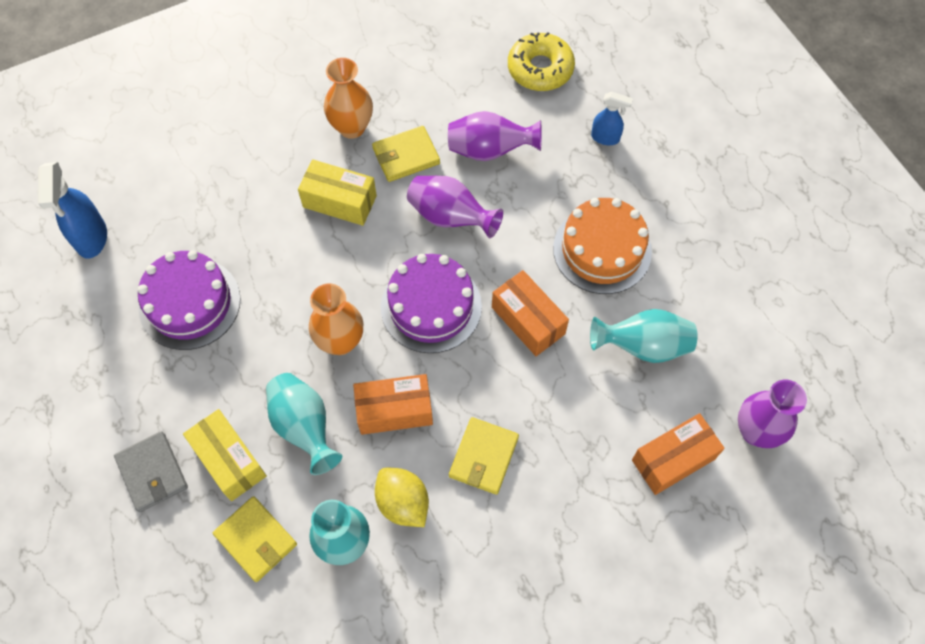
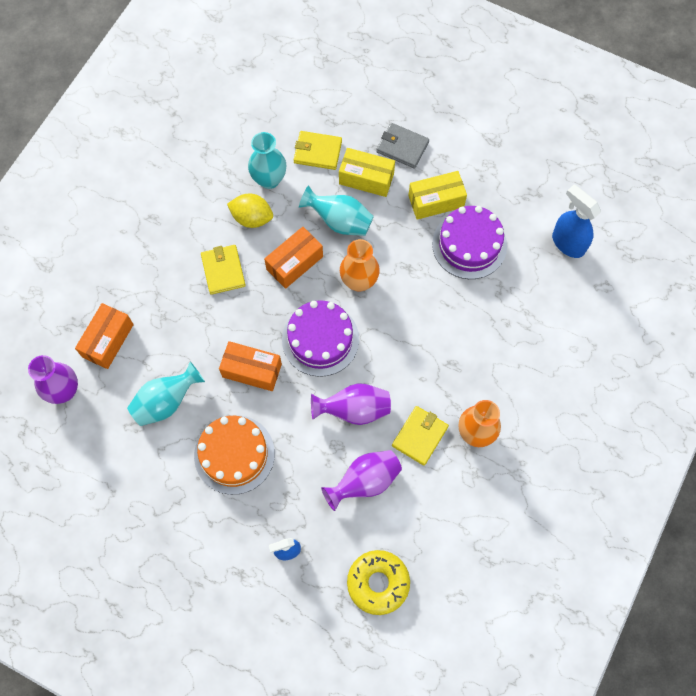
camera: 145 degrees right, 5 degrees up
yellow box [298,159,377,226] -> yellow box moved to [408,171,467,220]

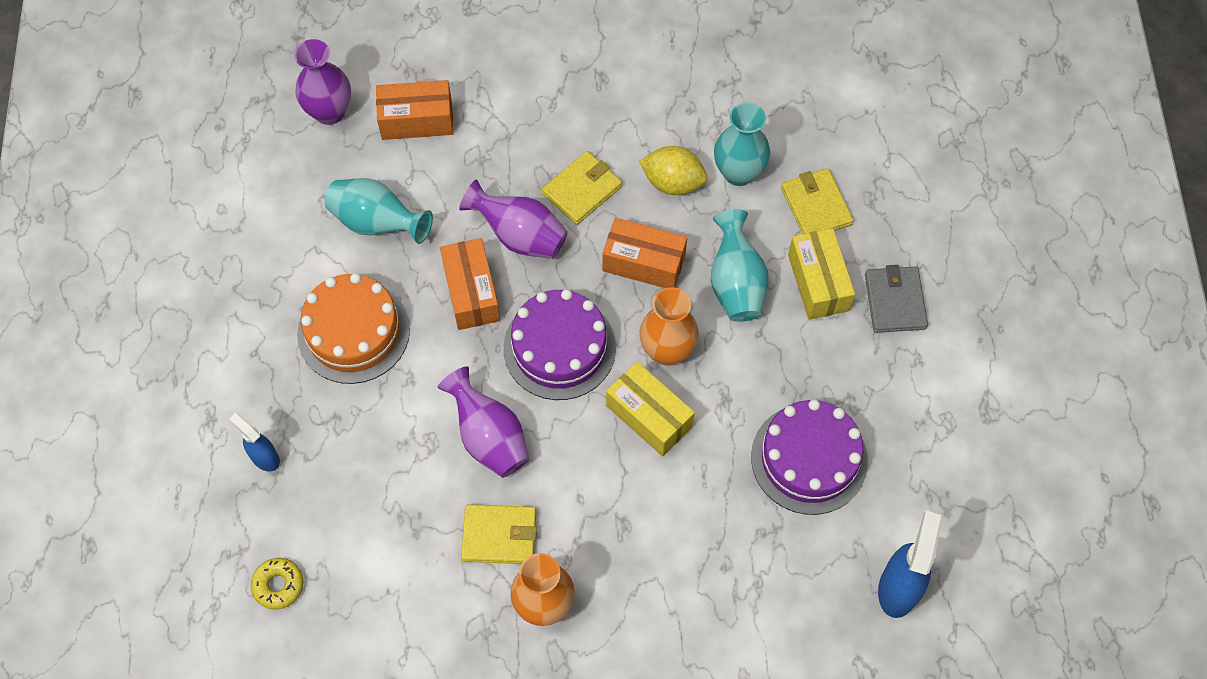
camera: 60 degrees right, 5 degrees down
yellow lemon [227,194,273,228] -> yellow lemon turned 60 degrees counterclockwise [639,146,707,195]
purple vase [321,450,402,511] -> purple vase moved to [459,179,568,259]
yellow donut [347,550,410,615] -> yellow donut [251,558,304,610], size x0.58
yellow box [408,171,467,220] -> yellow box moved to [606,362,695,456]

